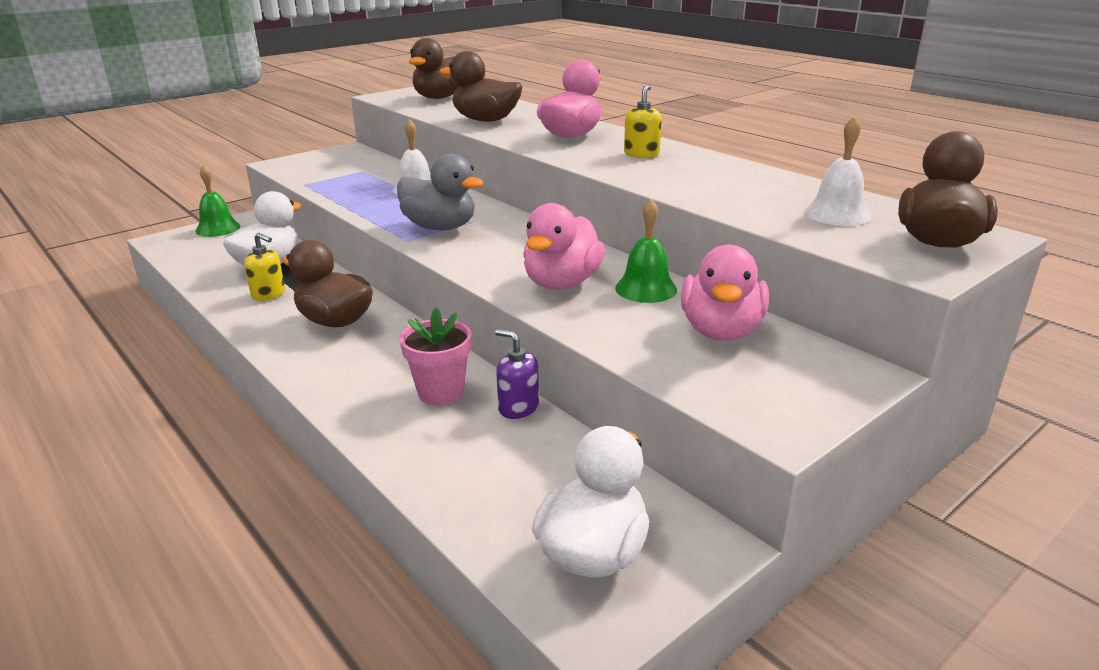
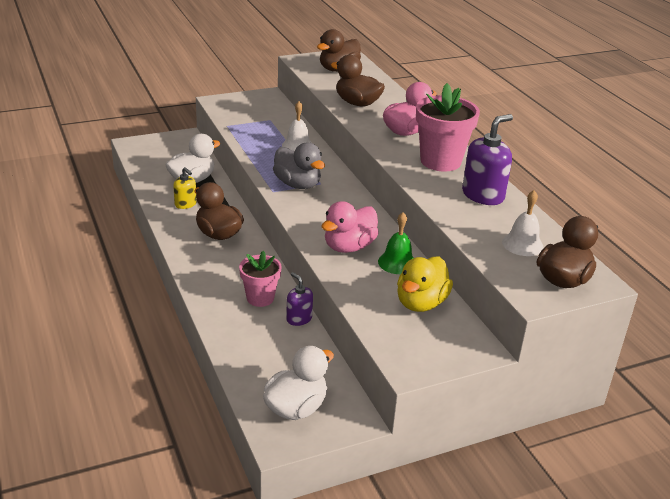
camera: 15 degrees right, 5 degrees up
green bell [195,165,241,237] -> none
yellow soap dispenser [624,85,662,158] -> pink flower pot [416,83,480,172]
pink duck [681,245,769,341] -> yellow duck [397,257,453,312]
none -> purple soap dispenser [462,114,513,205]

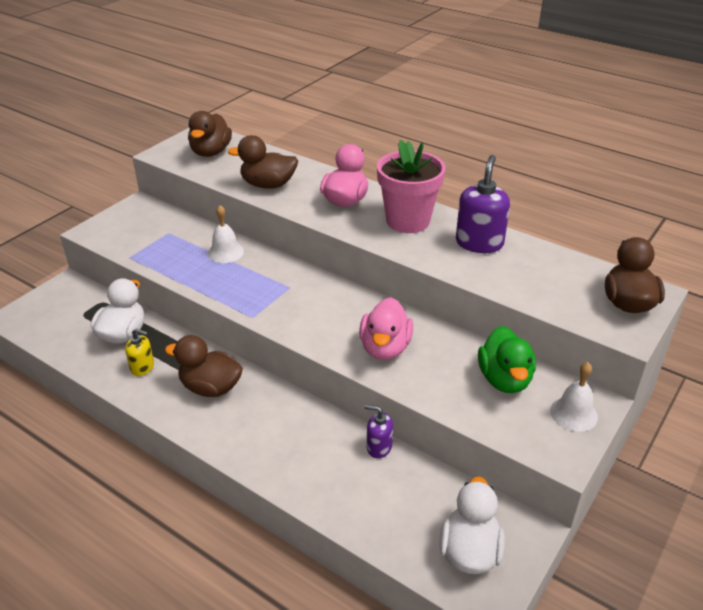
camera: 30 degrees left, 5 degrees up
pink flower pot [239,251,282,307] -> none
grey duck [273,143,325,189] -> none
green bell [378,212,414,274] -> none
yellow duck [397,257,453,312] -> green duck [478,326,536,393]
white bell [502,190,544,256] -> white bell moved to [550,362,598,432]

